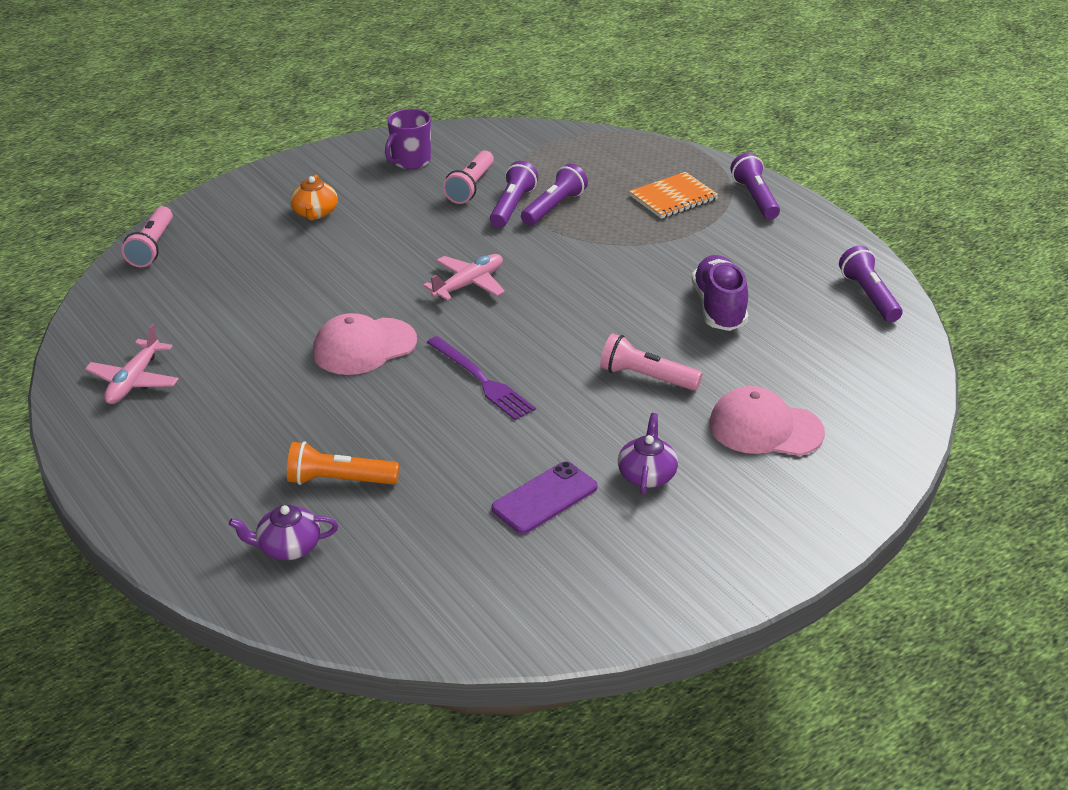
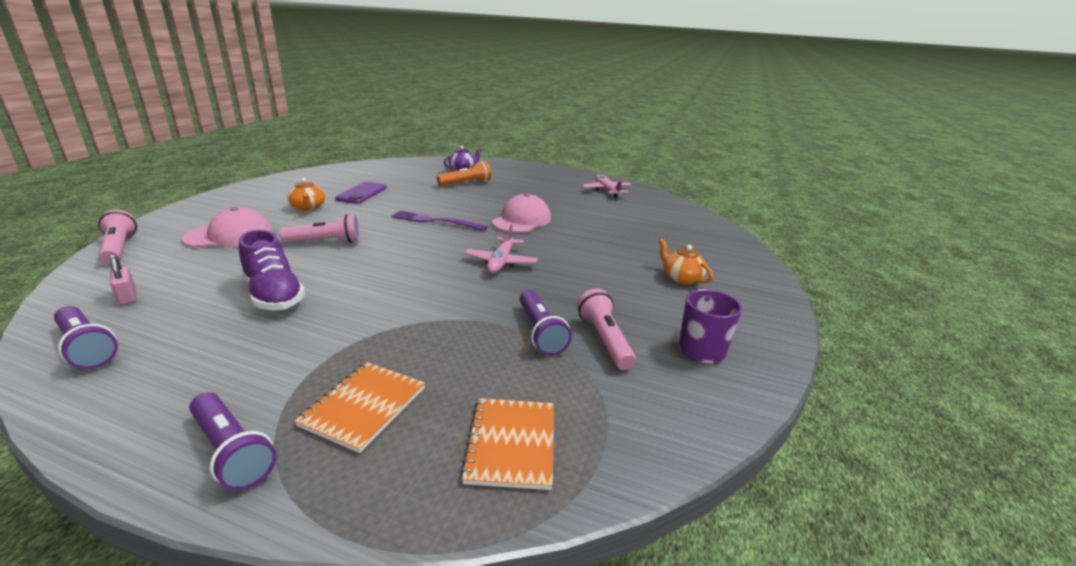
camera: 145 degrees right, 10 degrees down
pink flashlight [121,206,173,267] -> pink flashlight moved to [98,210,137,264]
purple flashlight [521,164,588,226] -> none
purple teapot [618,413,678,495] -> orange teapot [287,178,325,211]
none -> pink padlock [109,254,137,305]
none -> orange notebook [460,398,554,490]

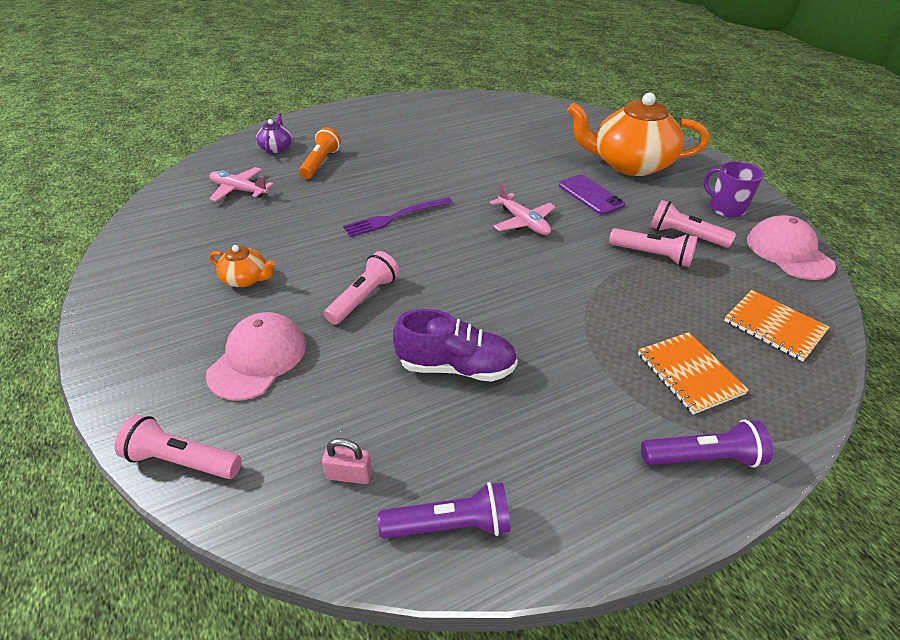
camera: 45 degrees left, 15 degrees up
purple phone [335,182,387,204] -> purple phone moved to [559,175,625,215]
pink cap [492,193,551,233] -> pink cap moved to [747,215,836,280]
purple flashlight [520,290,572,356] -> pink flashlight [609,228,698,267]
pink plane [582,174,631,198] -> pink plane moved to [209,167,274,202]
orange teapot [659,239,713,284] -> orange teapot [567,93,709,176], size x2.28

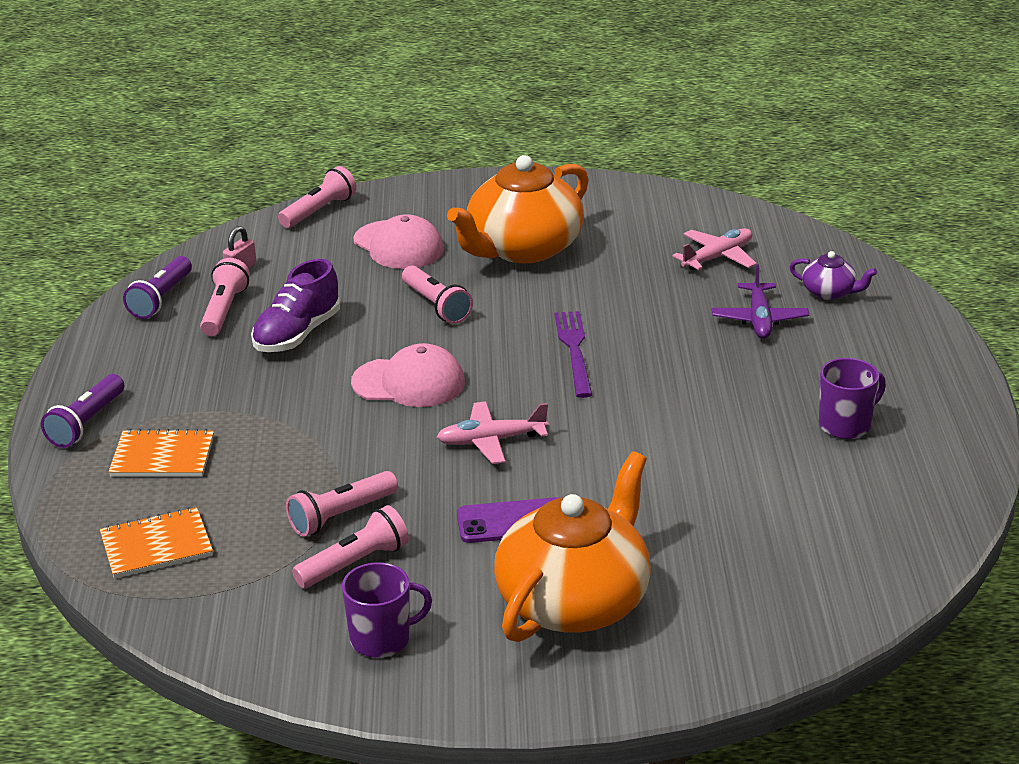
camera: 115 degrees right, 10 degrees down
orange teapot [209,245,275,287] -> orange teapot [447,155,589,263], size x2.28
orange flashlight [299,127,341,179] -> purple plane [712,264,809,339]
pink cap [747,215,836,280] -> pink cap moved to [351,343,465,407]
none -> pink flashlight [200,258,250,336]
none -> purple mug [819,358,886,439]

